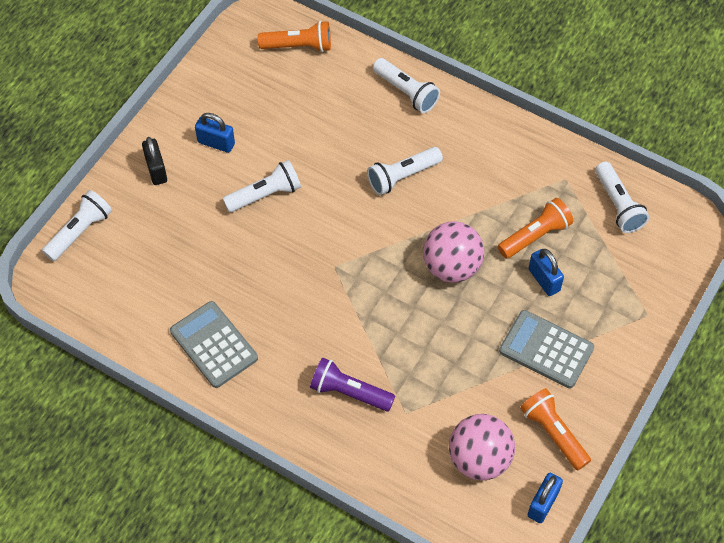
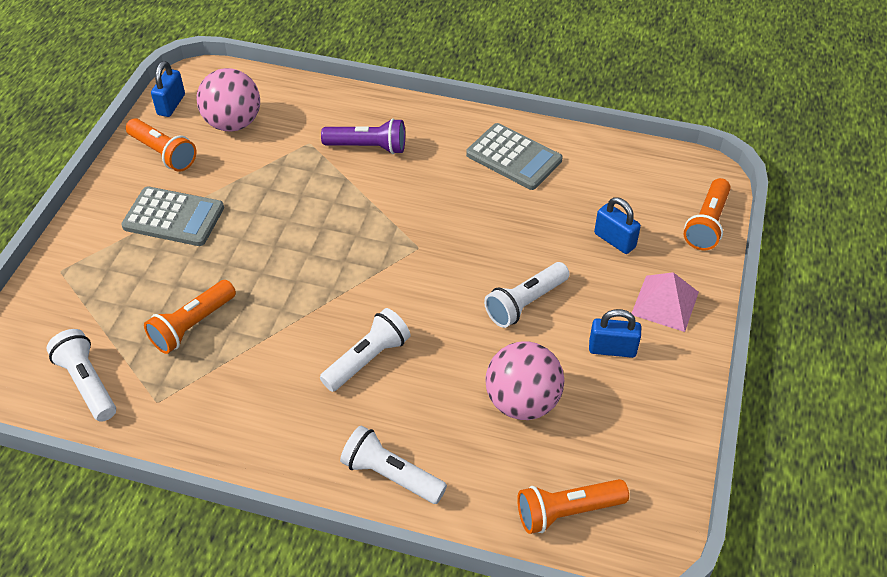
camera: 165 degrees right, 10 degrees down
white flashlight [42,190,112,261] -> orange flashlight [684,178,731,250]
black padlock [142,137,167,185] -> pink pyramid [632,272,699,332]
pink ball [423,221,484,283] -> pink ball moved to [485,341,564,420]
blue padlock [529,249,564,296] -> blue padlock moved to [594,197,641,254]

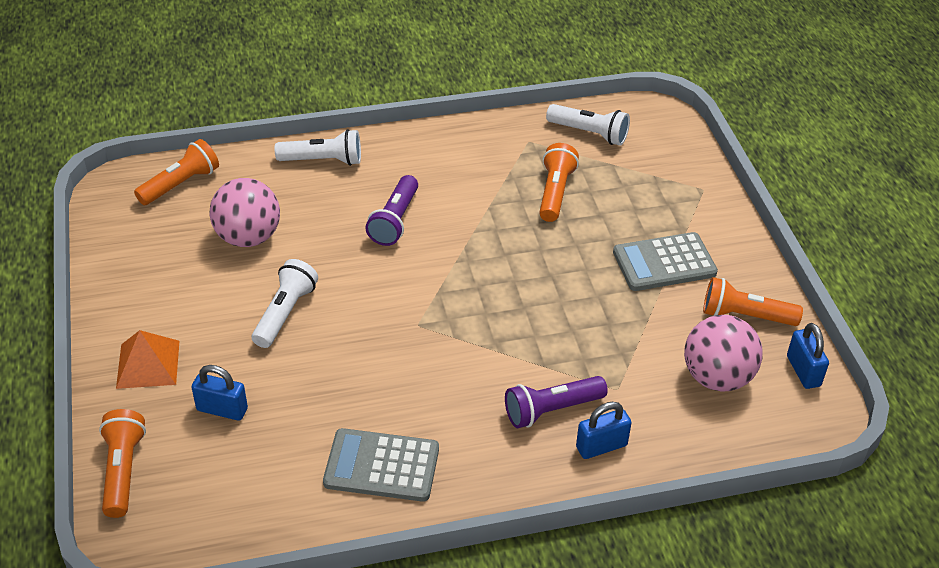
camera: 150 degrees right, 5 degrees down
white flashlight [320,308,410,392] -> purple flashlight [365,175,418,246]
blue padlock [589,309,641,358] -> blue padlock moved to [576,402,631,459]
pink pyramid [632,272,699,332] -> orange pyramid [116,330,179,389]

